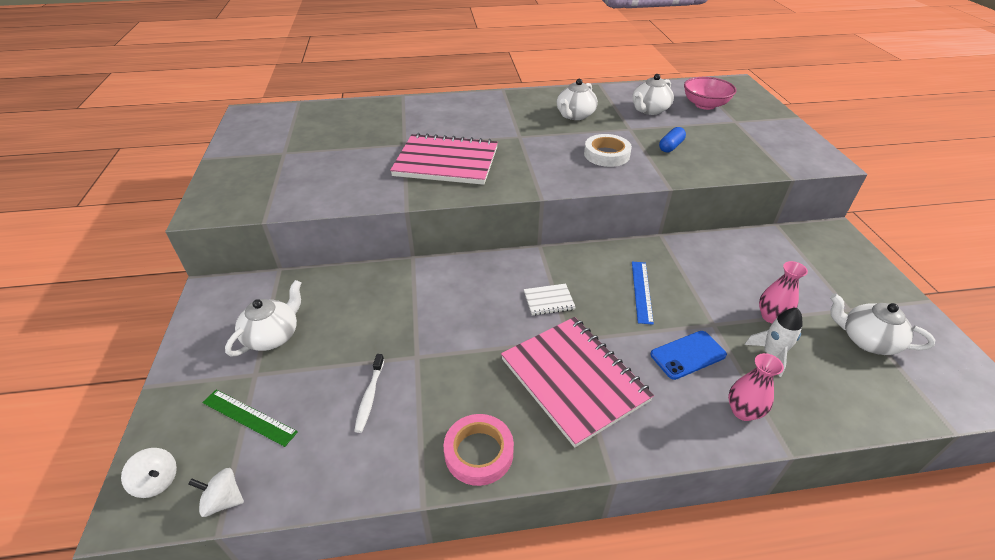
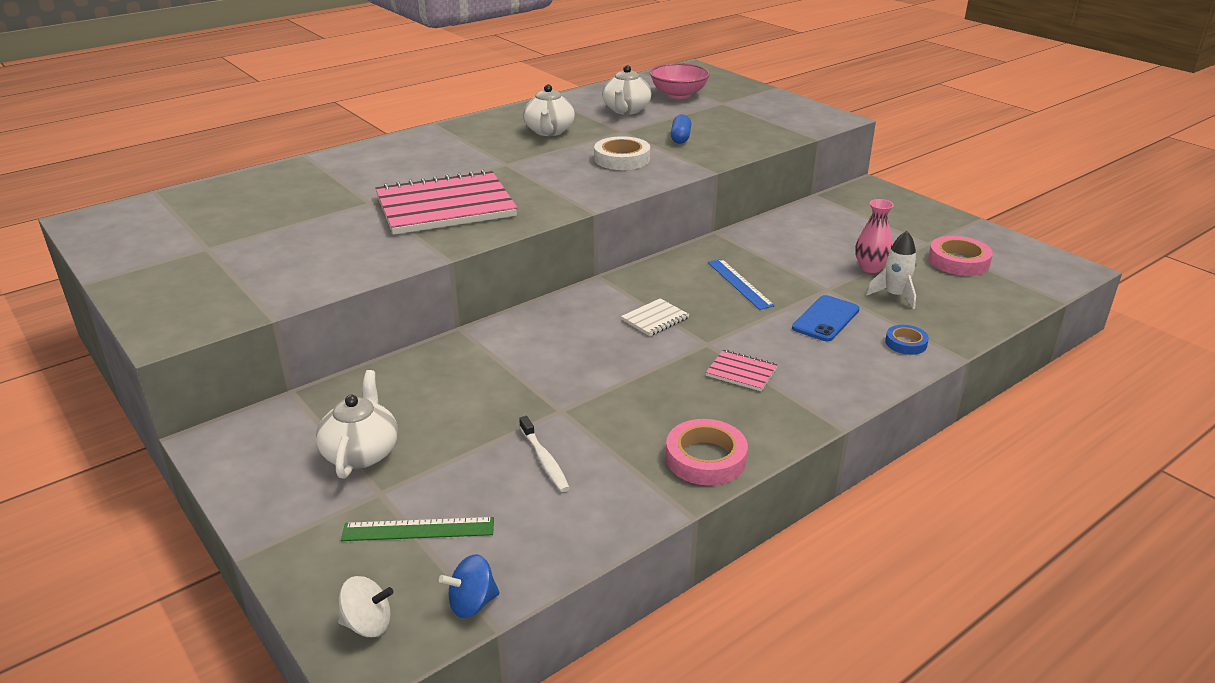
camera: 30 degrees left, 10 degrees down
white spinning top [188,468,244,517] -> blue spinning top [439,554,500,618]
pink notebook [501,317,654,448] -> pink notebook [706,350,778,391], size x0.42
pink vase [728,353,784,421] -> blue tape [885,325,929,355]
white teapot [830,293,935,355] -> pink tape [928,236,993,276]

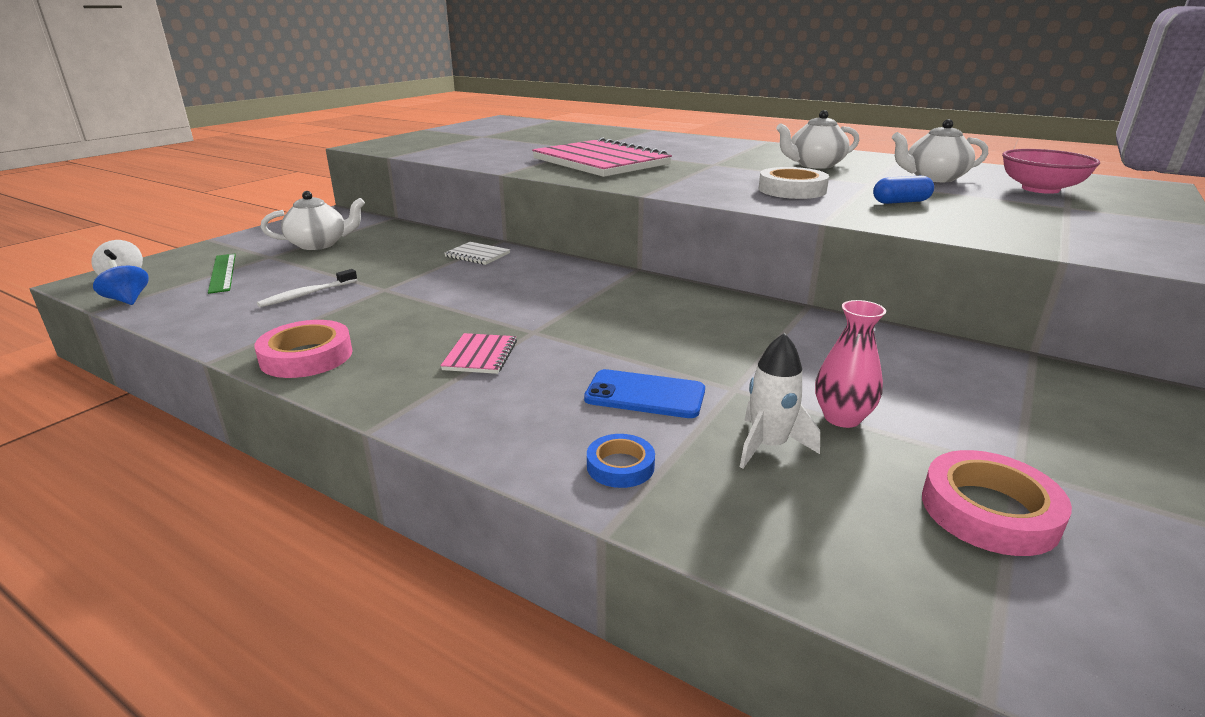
camera: 70 degrees right, 5 degrees down
white notebook [621,298,690,336] -> white notebook moved to [445,242,510,265]
blue ruler [708,259,775,310] -> none

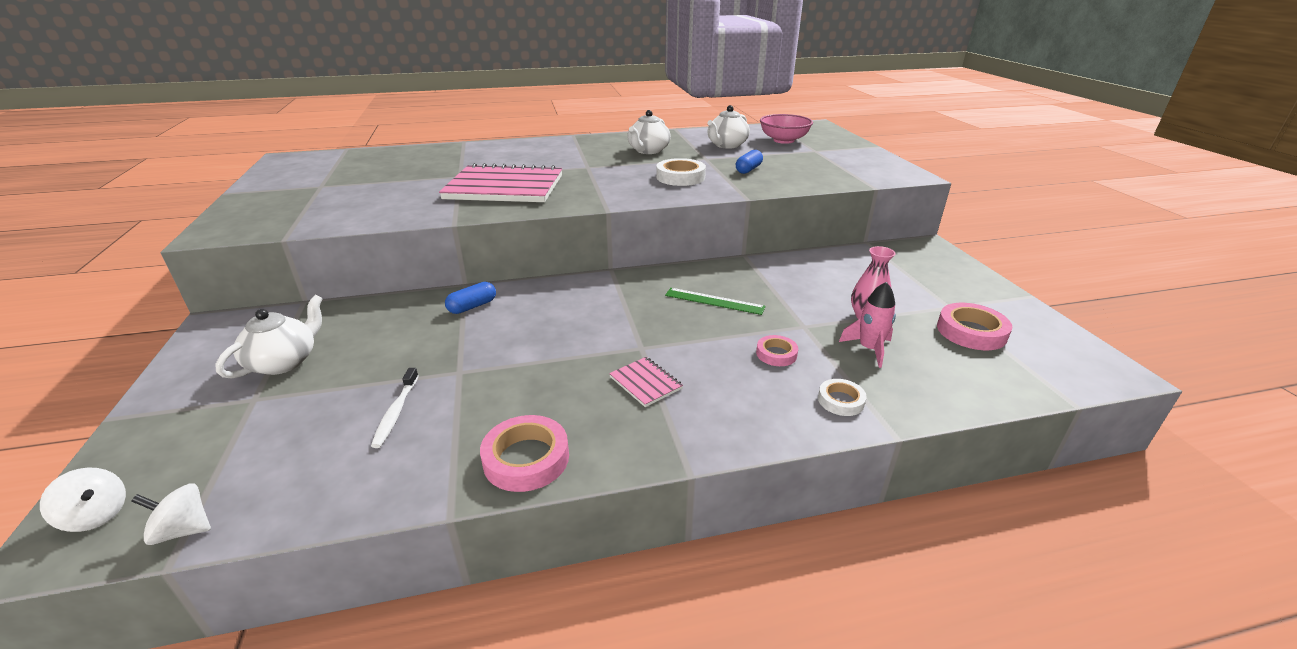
camera: 45 degrees left, 5 degrees up
blue spinning top [93,260,149,305] -> white spinning top [131,483,211,545]
green ruler [208,254,236,294] -> green ruler moved to [665,288,766,315]
white notebook [445,242,510,265] -> blue capsule [445,282,496,314]
blue phone [584,369,705,418] -> pink tape [756,335,798,366]
blue tape [587,434,655,488] -> white tape [818,379,867,416]
white rocket [740,333,820,468] -> pink rocket [839,282,896,368]

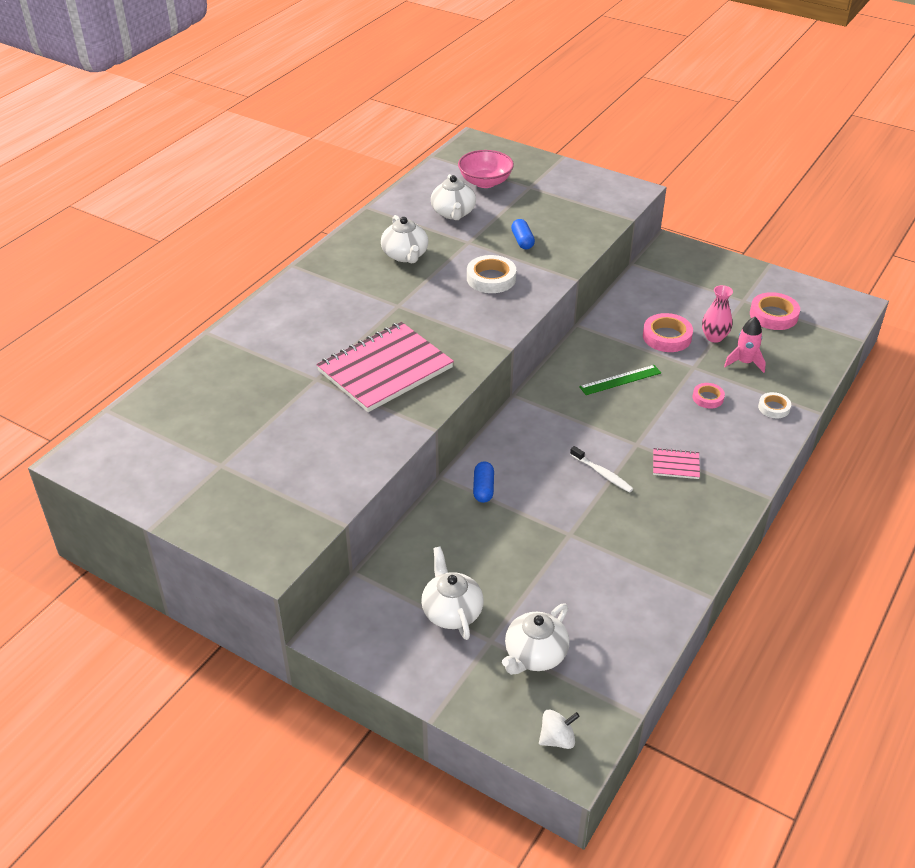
camera: 45 degrees left, 10 degrees up
white spinning top [131,483,211,545] -> none
white toothbrush [371,368,419,448] -> white toothbrush moved to [570,446,633,493]
pink tape [480,415,569,492] -> pink tape moved to [643,313,693,352]
none -> white teapot [502,603,569,675]

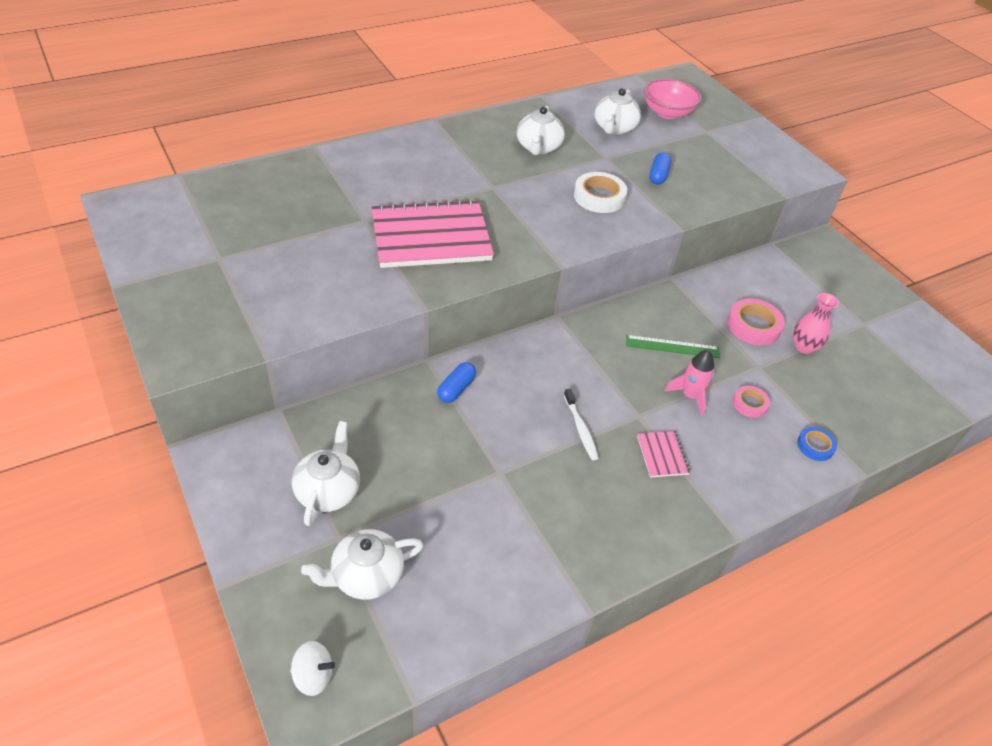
camera: 25 degrees right, 5 degrees up
pink notebook [653,448,700,479] -> pink notebook turned 45 degrees clockwise [637,431,690,478]
pink rocket [724,317,766,373] -> pink rocket moved to [664,350,714,417]
pink tape [750,292,800,330] -> none
white tape [758,392,791,418] -> blue tape [797,427,837,461]

